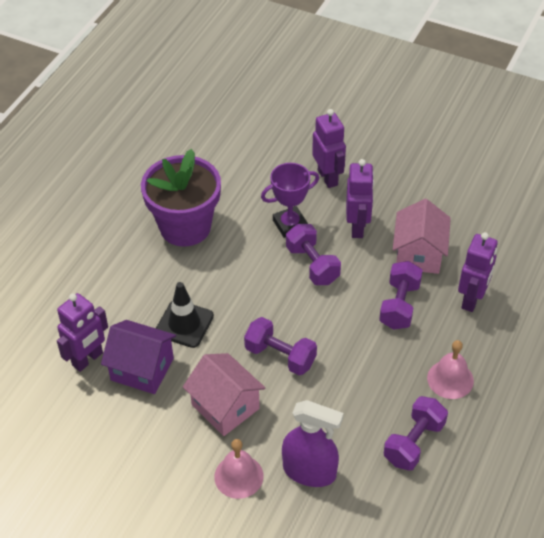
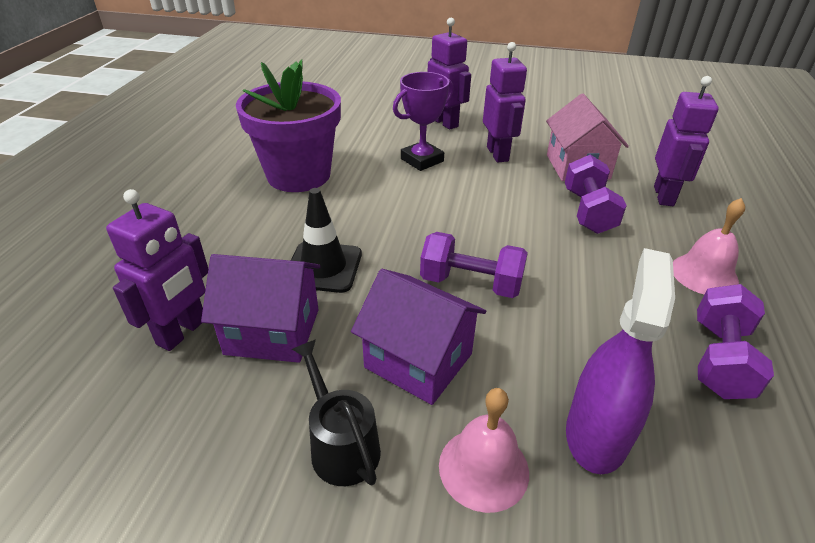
camera: 15 degrees left, 10 degrees down
pink house [183,353,265,436] -> purple house [351,269,486,405]
purple spray bottle [282,400,344,487] -> purple spray bottle turned 75 degrees counterclockwise [566,248,675,474]
purple dumbbell [286,224,341,285] -> none
none -> black watering can [292,340,381,486]

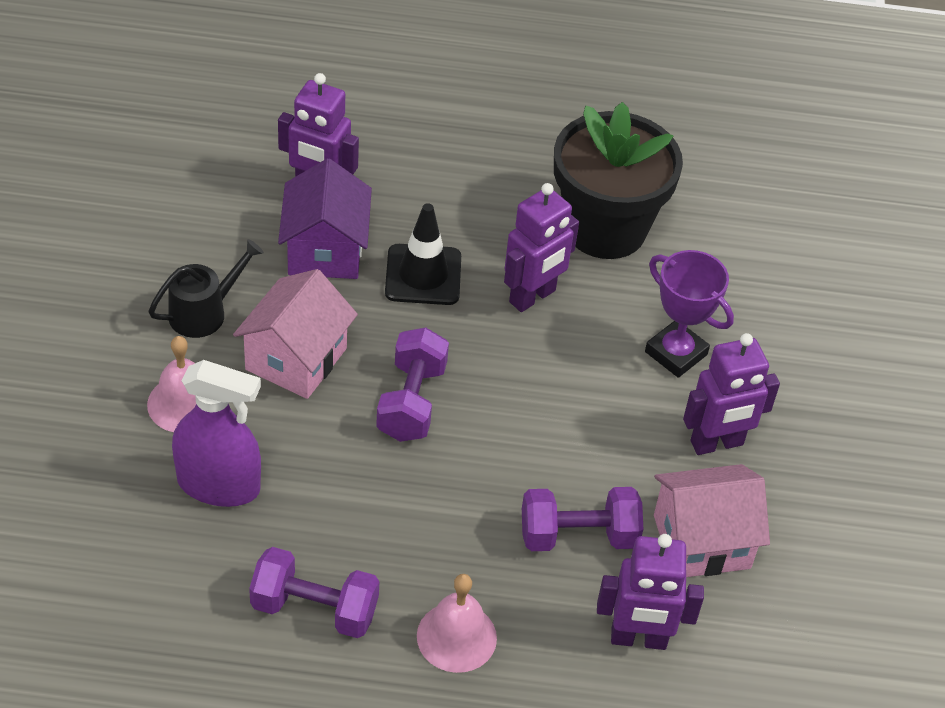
camera: 80 degrees right, 10 degrees up
purple flower pot [236,59,341,192] -> black flower pot [554,102,683,259]
purple house [351,269,486,405] -> pink house [233,269,358,399]
purple robot [428,18,471,130] -> purple robot moved to [504,183,579,312]

